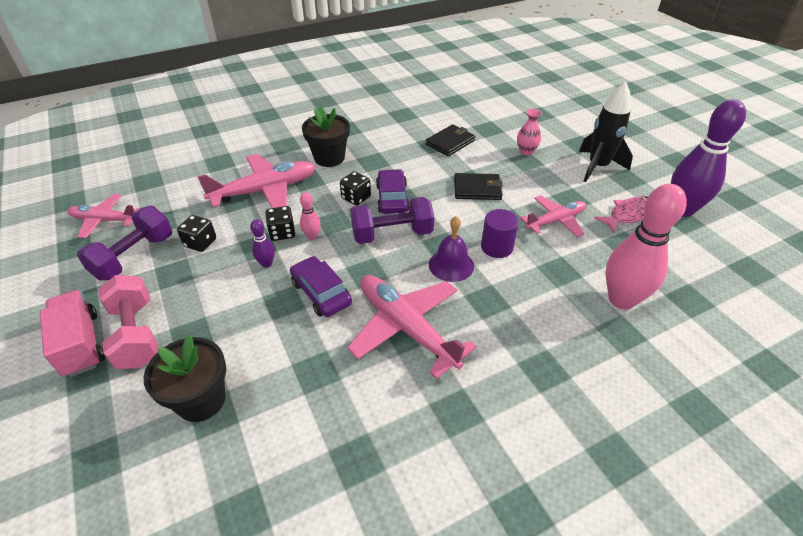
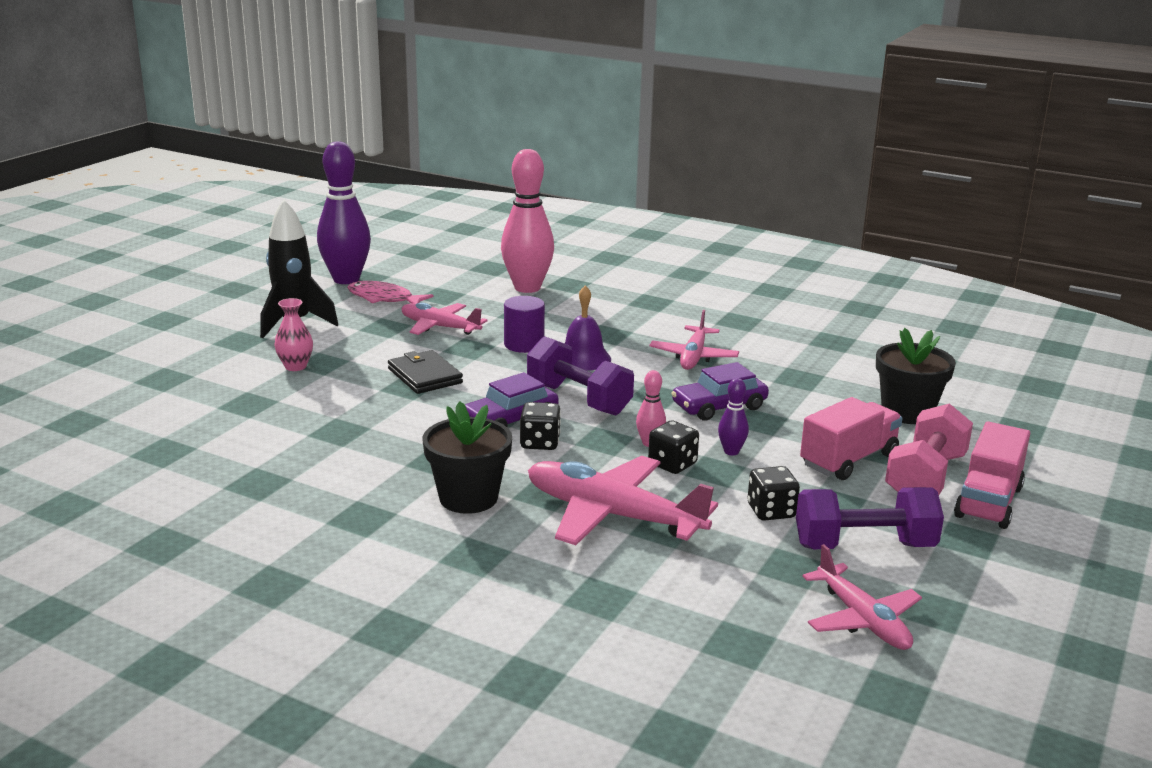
camera: 125 degrees left, 20 degrees down
purple car [290,256,352,317] -> purple car turned 45 degrees clockwise [671,362,769,421]
pink plane [347,275,477,379] -> pink plane [649,310,739,370], size x0.63
black wallet [426,124,475,156] -> none
none -> pink truck [800,397,903,480]

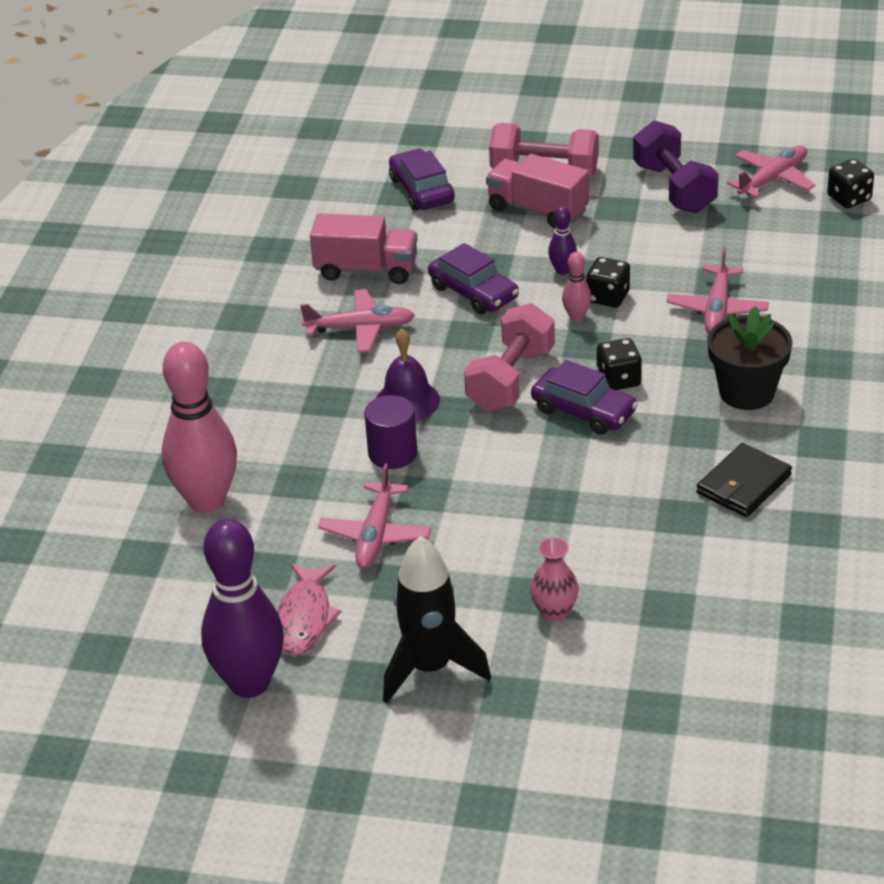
camera: 105 degrees left, 15 degrees up
black wallet [388,350,463,394] -> black wallet moved to [697,443,792,517]
purple dumbbell [527,336,634,416] -> pink dumbbell [464,303,555,412]
pink plane [528,456,718,545] -> pink plane [667,247,769,334], size x0.63
black dice [747,466,800,521] -> black dice moved to [827,159,874,208]
black flower pot [876,328,956,424] -> purple car [389,149,455,211]
pink truck [954,421,1030,529] -> pink truck moved to [310,213,418,284]

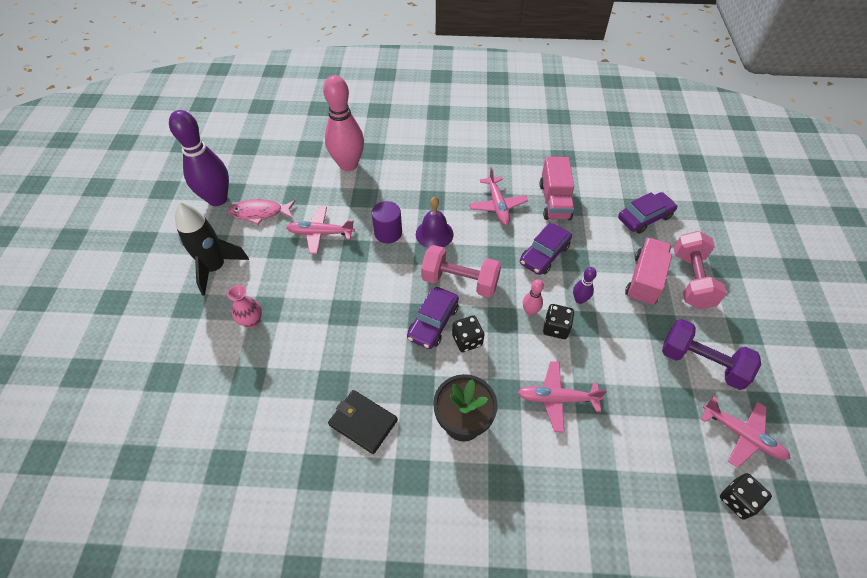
camera: 80 degrees right, 15 degrees up
purple dumbbell [633,121,718,213] -> purple dumbbell turned 60 degrees clockwise [662,319,761,390]

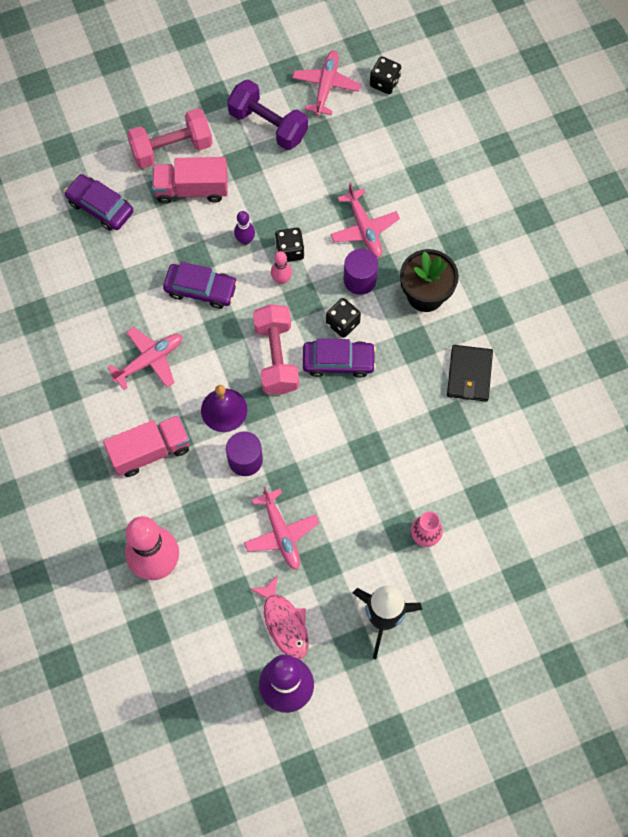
camera: 115 degrees left, 15 degrees up
pink truck [540,157,574,220] -> pink truck moved to [103,415,190,477]
purple dumbbell [662,319,761,390] -> purple dumbbell turned 60 degrees counterclockwise [227,79,308,150]
none -> purple cylinder [344,249,378,295]

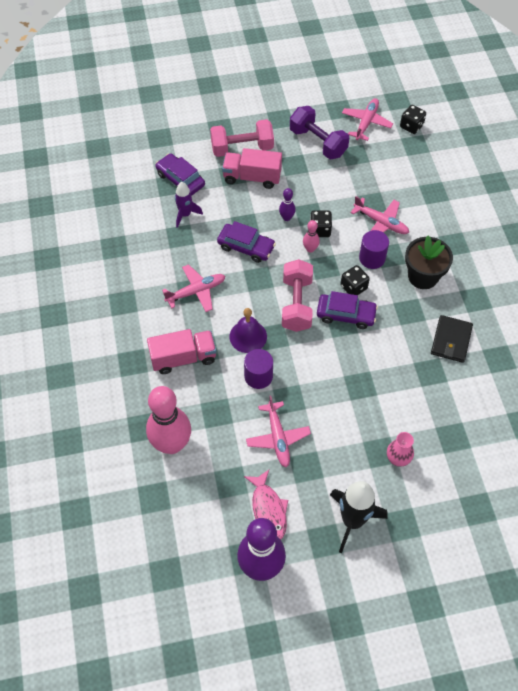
camera: 10 degrees right, 10 degrees down
pink plane [330,183,400,258] -> pink plane turned 45 degrees counterclockwise [350,196,409,234]
none -> purple rocket [175,182,203,228]

